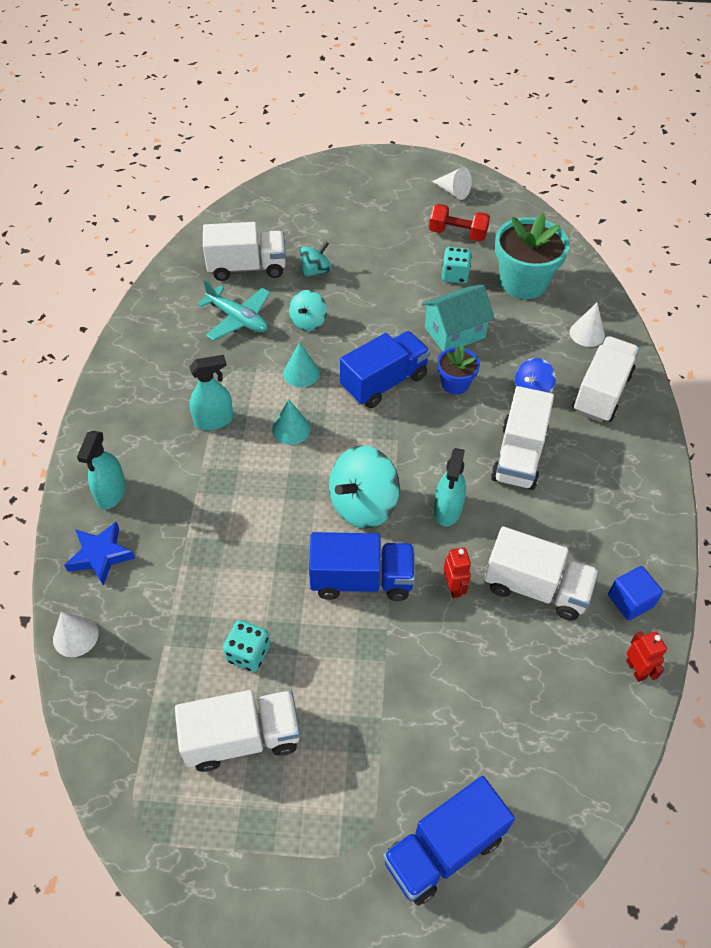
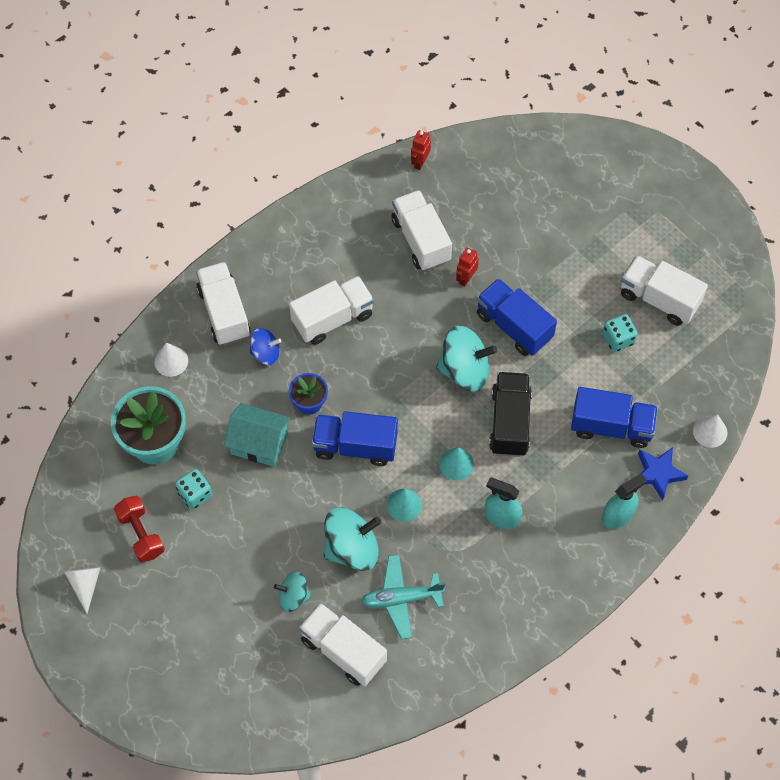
camera: 135 degrees left, 10 degrees up
turquoise plane [197,279,270,341] -> turquoise plane turned 90 degrees counterclockwise [361,554,445,639]
turquoise spinning top [289,290,327,331] -> turquoise spinning top [323,507,381,571], size x1.73
blue truck [383,776,515,906] -> blue truck moved to [571,387,658,448]
turquoise spray bottle [434,448,466,526] -> none
white truck [572,336,639,423] -> white truck turned 90 degrees clockwise [196,262,251,345]
blue cube [608,566,663,620] -> none
none -> black truck [489,372,532,457]

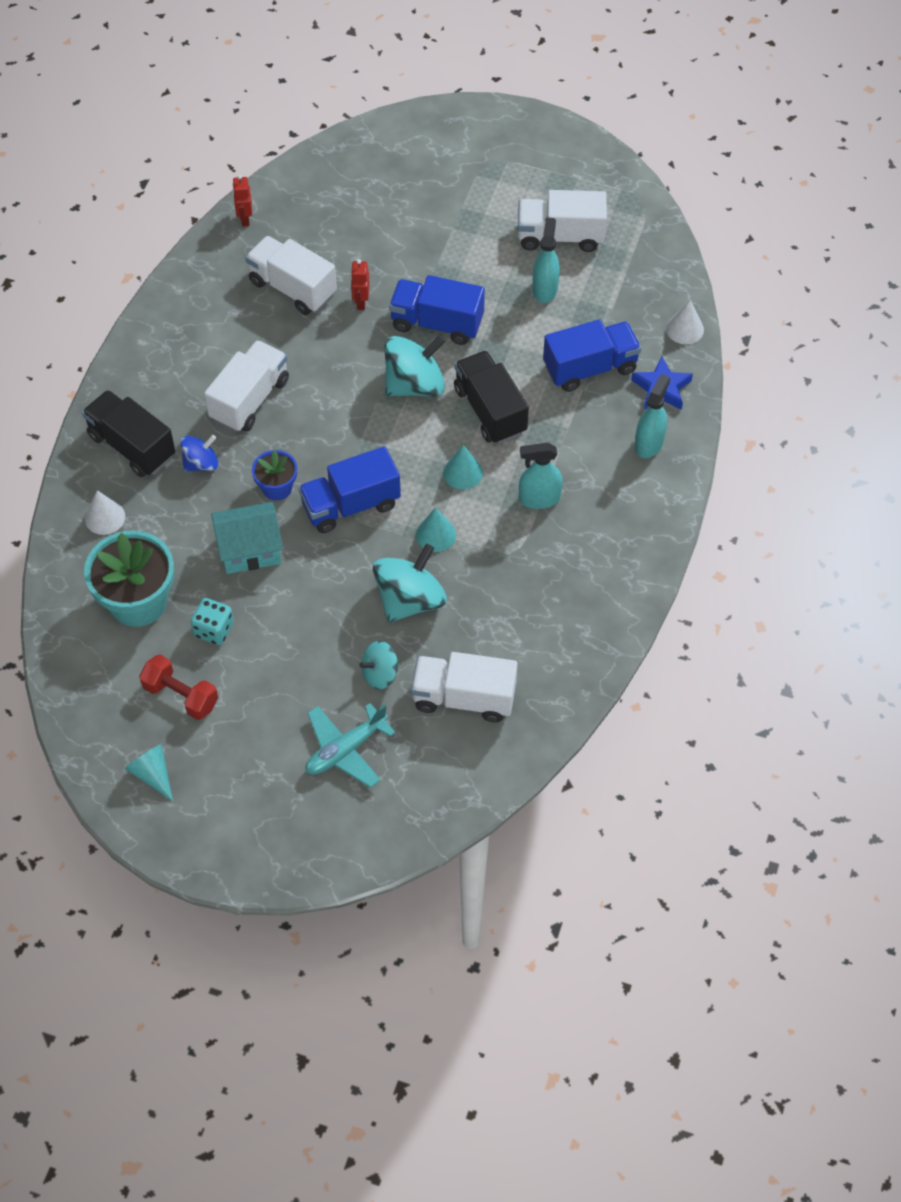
camera: 30 degrees left, 5 degrees down
white cone [64,567,101,614] -> turquoise cone [124,744,173,801]
white truck [196,262,251,345] -> black truck [82,390,175,477]
turquoise plane [361,554,445,639] -> turquoise plane moved to [305,703,396,788]
turquoise dice [602,314,638,352] -> turquoise spray bottle [532,217,560,303]

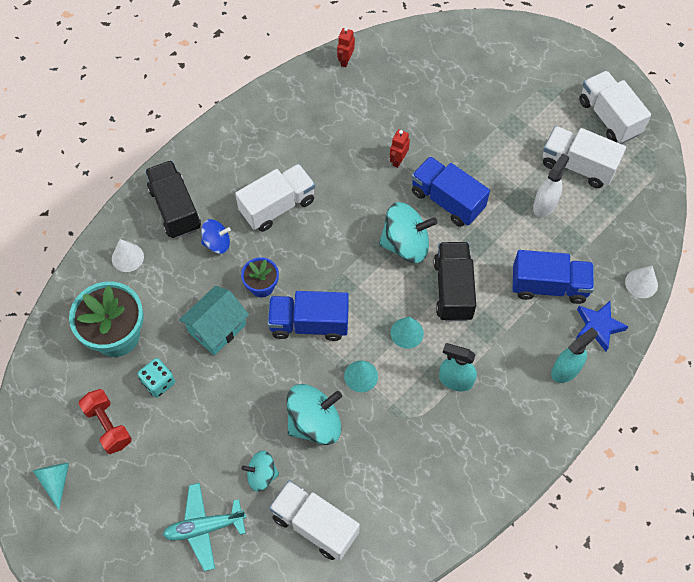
camera: 25 degrees right, 5 degrees up
turquoise house [211,502,283,574] -> turquoise house turned 60 degrees counterclockwise [179,286,249,355]
white truck [245,236,337,315] -> white truck moved to [579,71,651,144]
turquoise spray bottle [532,217,560,303] -> white spray bottle [533,153,569,217]

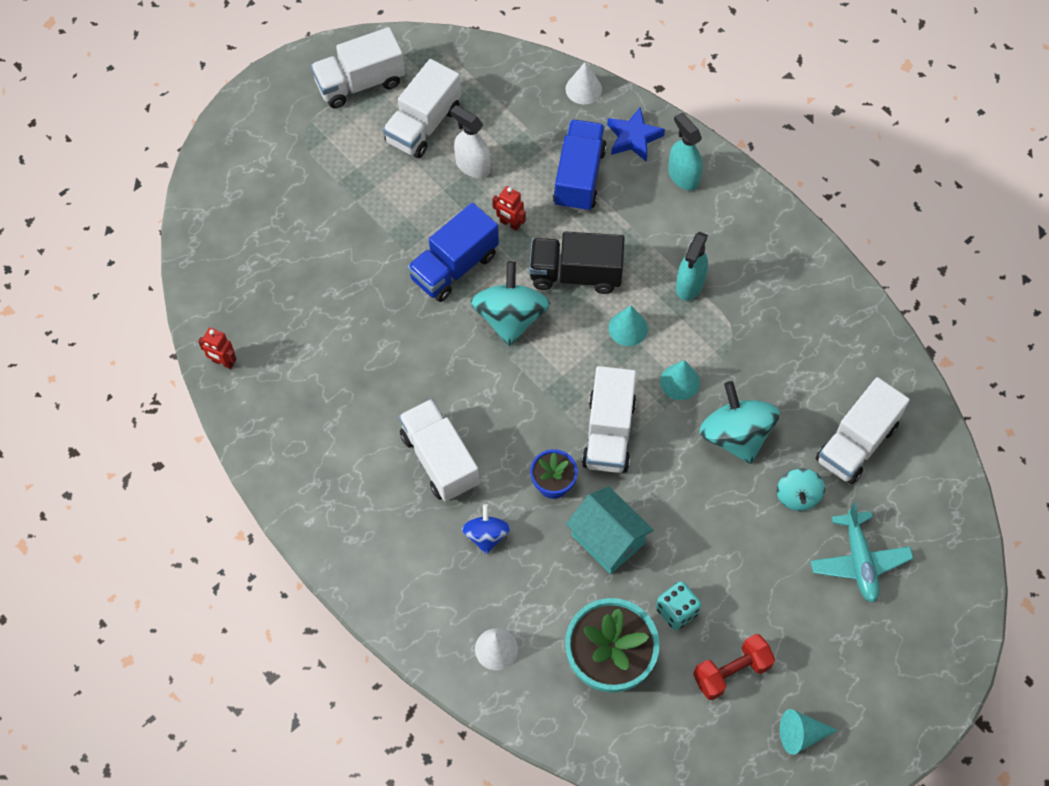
camera: 85 degrees left, 0 degrees up
black truck [145,160,201,239] -> none
blue truck [267,291,349,341] -> white truck [582,366,636,473]
red robot [390,129,410,168] -> red robot moved to [492,186,526,231]

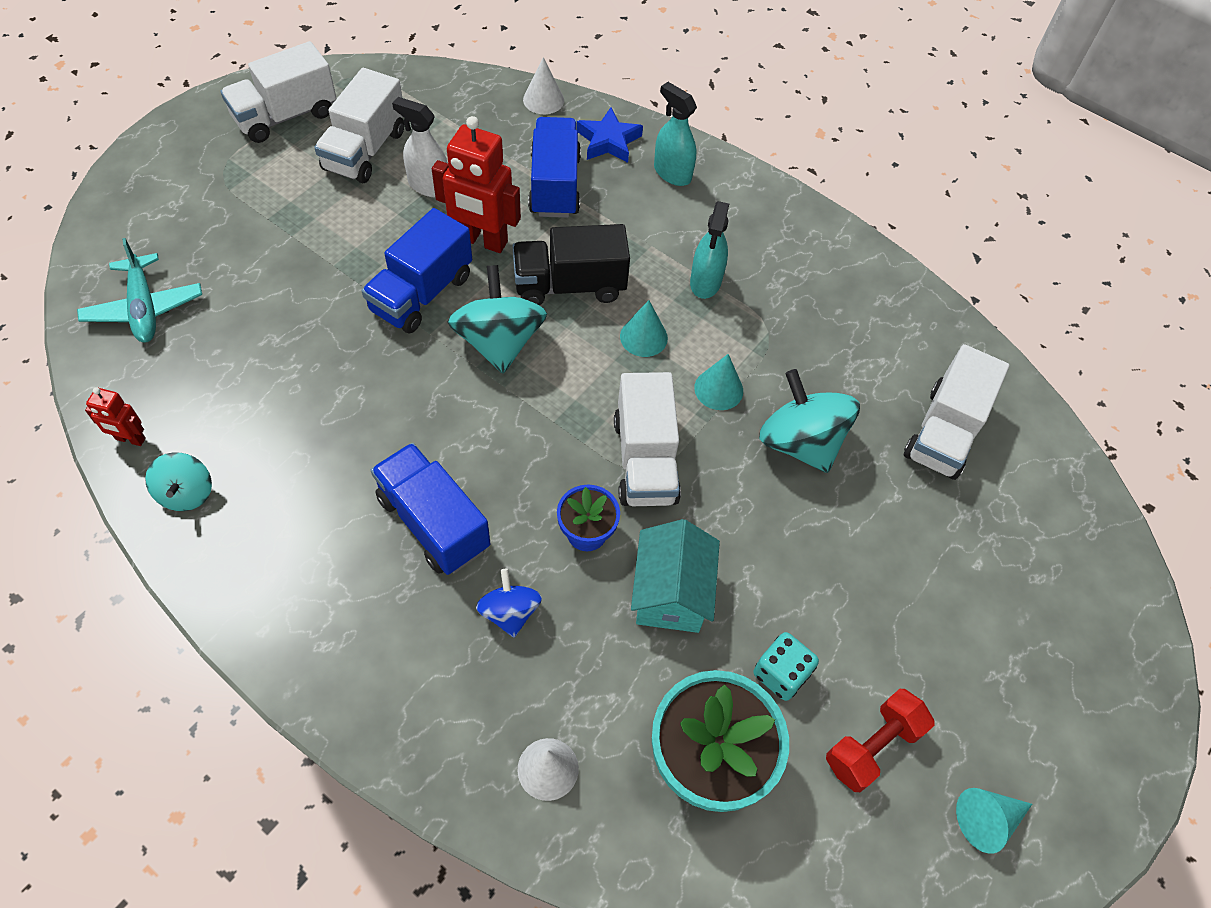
camera: 15 degrees left, 5 degrees down
white truck [399,399,479,502] -> blue truck [371,443,490,575]
red robot [492,186,526,231] -> red robot [432,116,521,253], size x1.98
turquoise house [566,486,653,574] -> turquoise house turned 60 degrees clockwise [631,519,720,633]
turquoise spinning top [777,468,825,511] -> turquoise spinning top moved to [145,453,212,511]
turquoise plane [810,502,914,603] -> turquoise plane moved to [77,238,202,343]

